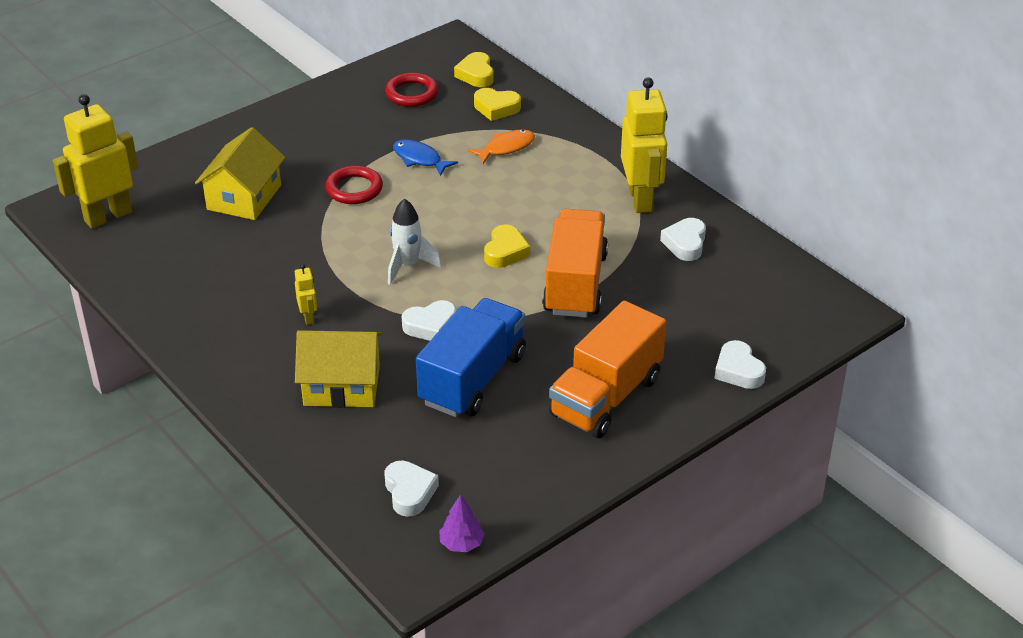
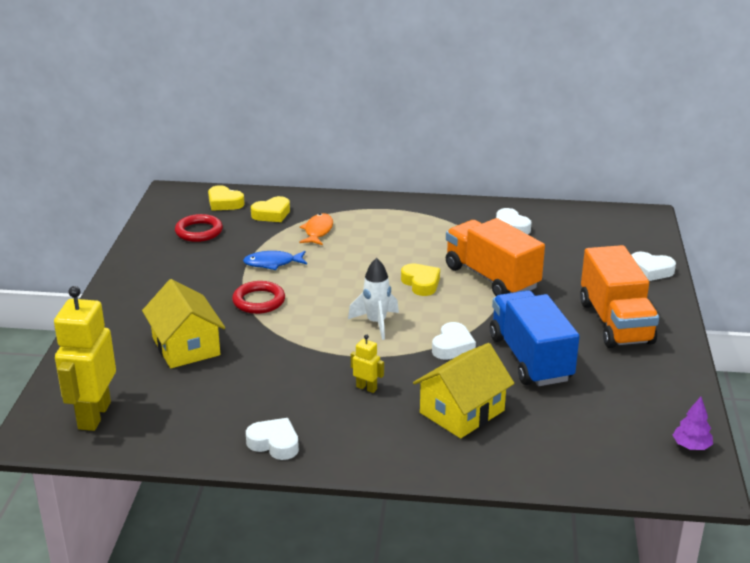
camera: 45 degrees left, 10 degrees down
white heart [384,461,439,517] -> white heart moved to [246,418,299,460]
yellow robot [621,77,667,213] -> none

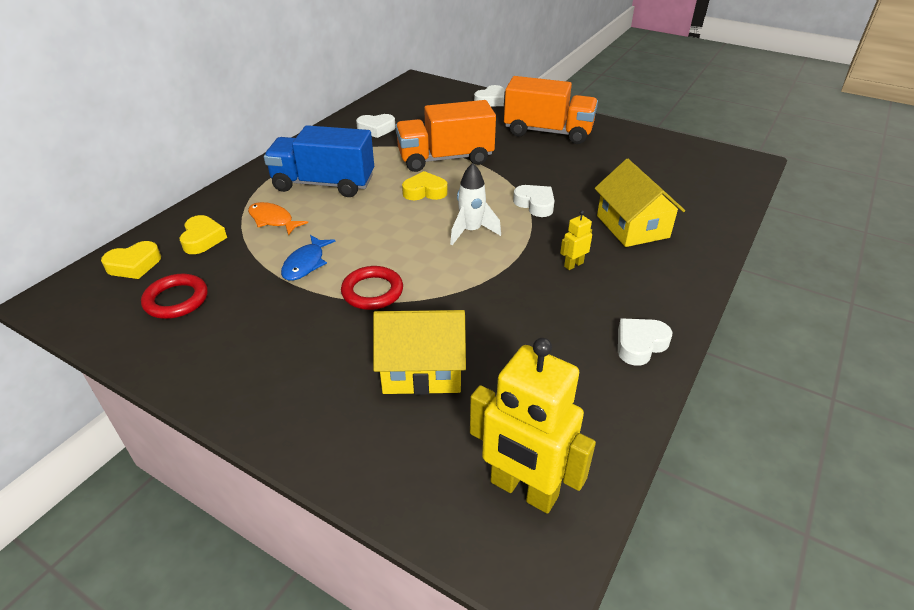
camera: 65 degrees left, 10 degrees up
blue truck [490,290,580,386] -> blue truck moved to [264,125,374,197]
purple tree [673,397,713,450] -> none

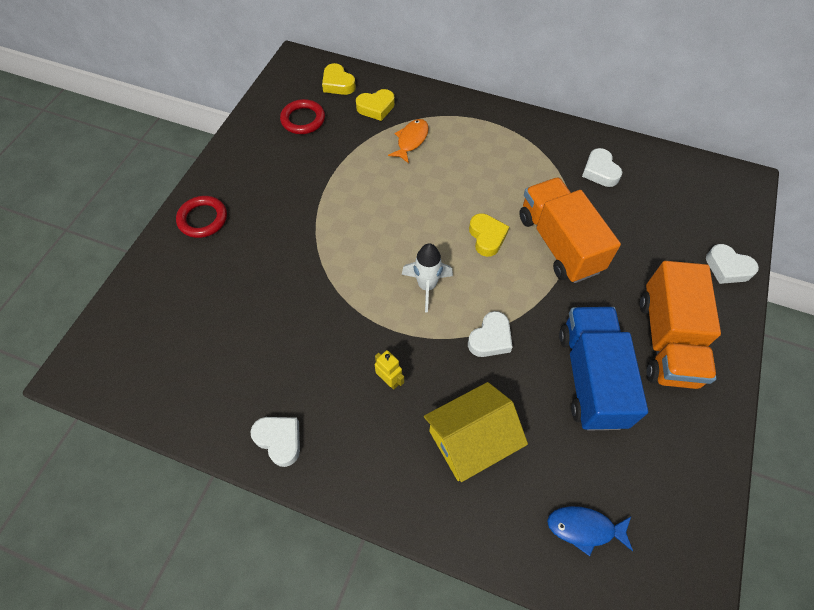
camera: 80 degrees right, 20 degrees up
blue truck [264,125,374,197] -> blue truck moved to [559,307,648,430]
blue fish [281,235,335,281] -> blue fish moved to [547,506,633,556]
red ring [341,266,403,310] -> red ring moved to [176,196,227,238]
yellow house [373,310,466,395] -> none
yellow robot [470,338,596,514] -> none

